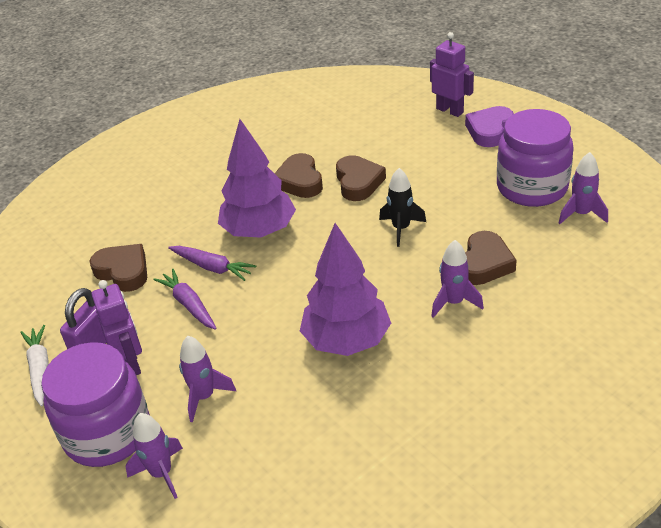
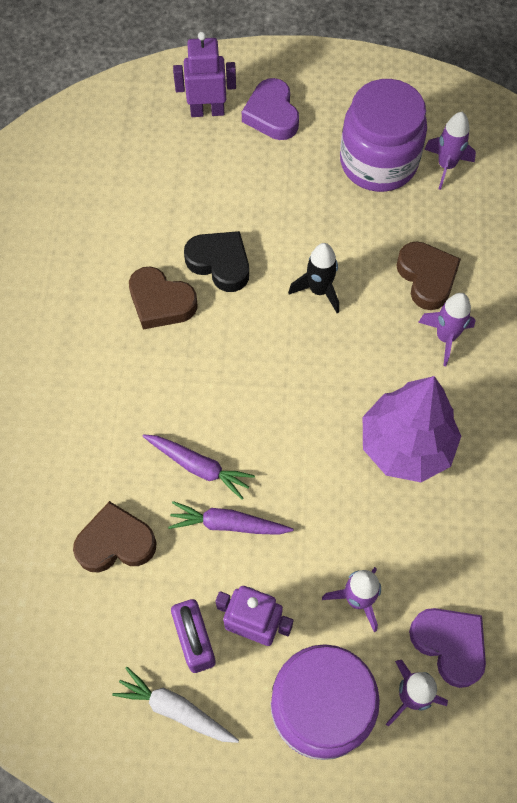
camera: 50 degrees left, 25 degrees up
purple carrot [168,246,256,281] -> purple carrot turned 45 degrees clockwise [142,434,255,500]
purple tree [218,119,296,238] -> none
brown heart [336,155,386,201] -> black heart [184,231,249,292]
none -> purple heart [409,608,486,688]

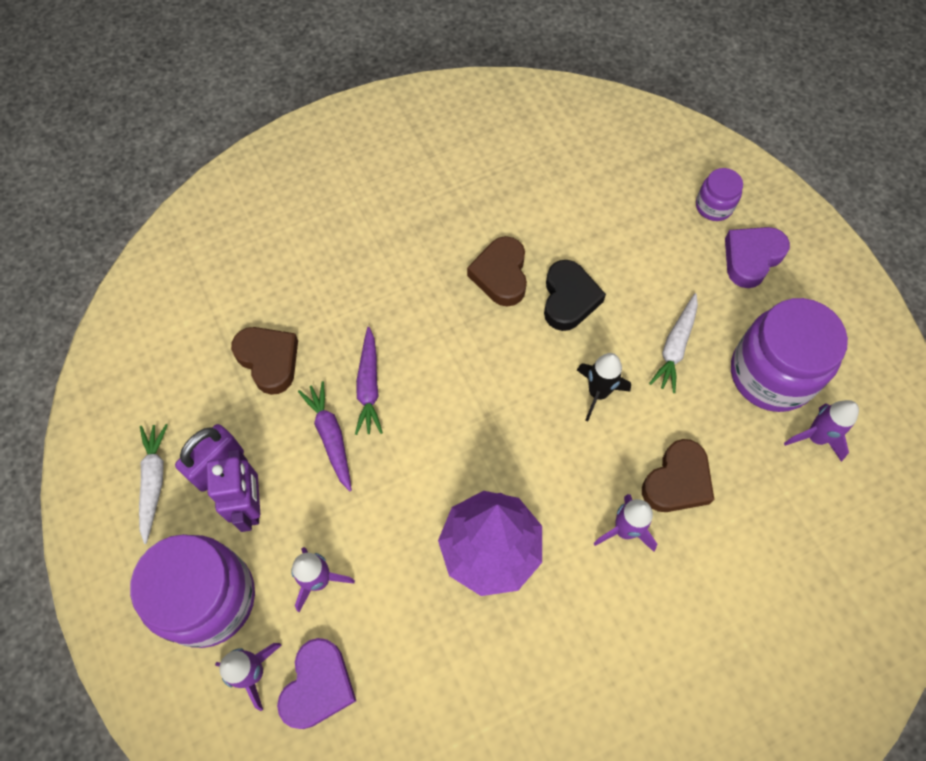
camera: 60 degrees right, 0 degrees up
purple robot [173,32,236,117] -> purple jar [696,168,743,221]
none -> white carrot [649,293,698,393]

